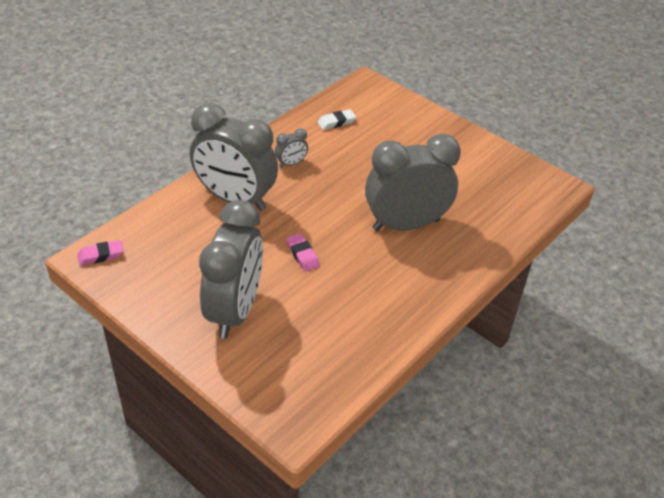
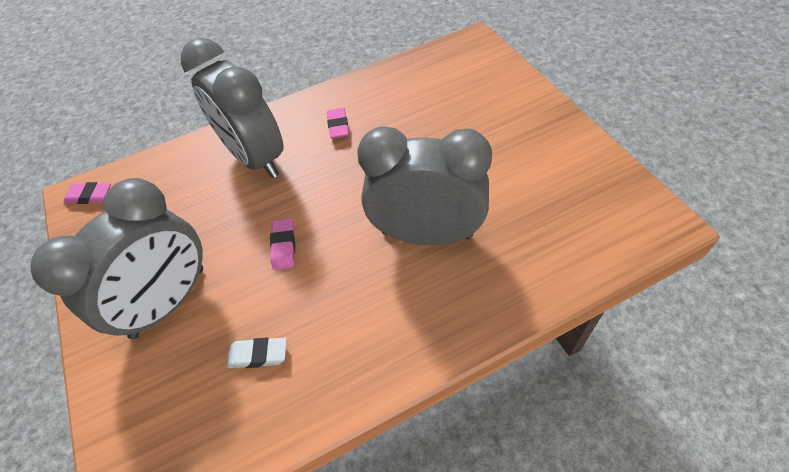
camera: 30 degrees right, 10 degrees up
grey clock [275,128,308,167] -> pink eraser [327,108,349,139]
white eraser [317,109,356,130] -> white eraser moved to [227,337,287,368]

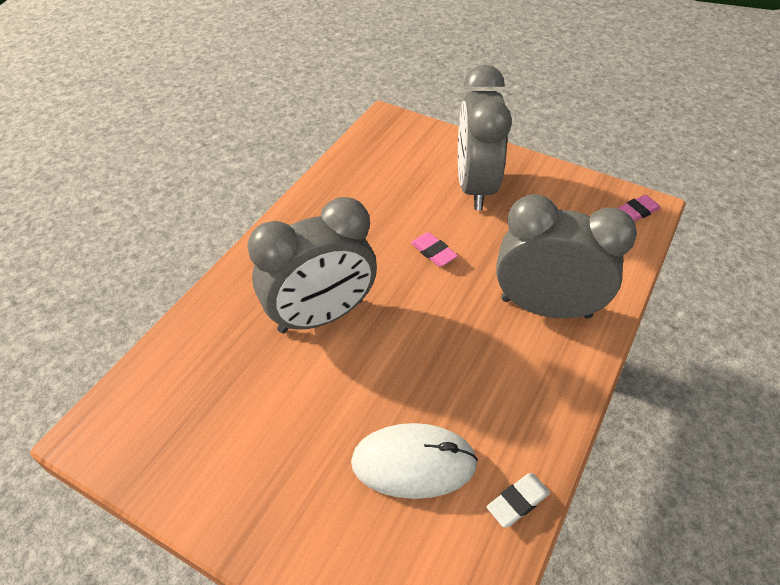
camera: 140 degrees right, 5 degrees down
white eraser [227,337,287,368] -> white eraser moved to [487,473,550,528]
pink eraser [327,108,349,139] -> none
none -> white mouse [351,423,478,499]

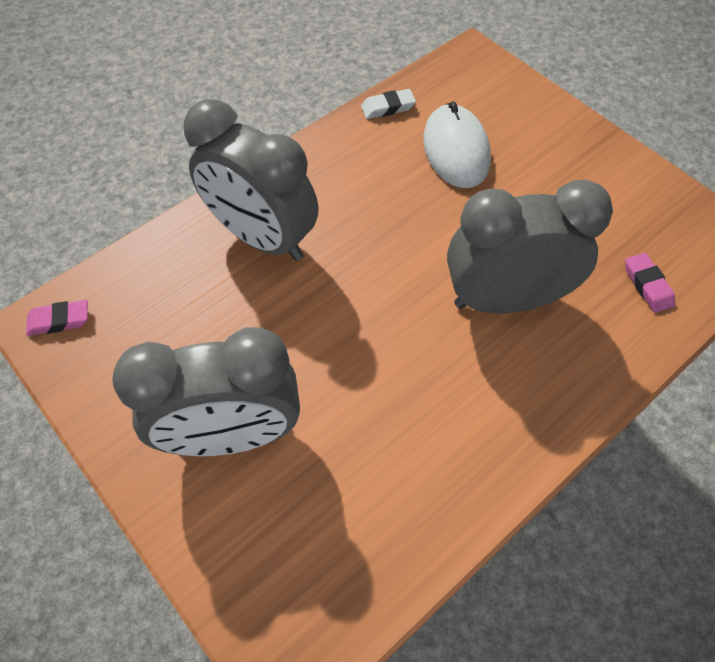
camera: 160 degrees left, 10 degrees up
white mouse [351,423,478,499] -> white mouse turned 60 degrees clockwise [423,102,491,188]
pink eraser [411,232,458,267] -> pink eraser moved to [625,253,675,313]
grey clock [458,65,512,210] -> grey clock turned 60 degrees clockwise [112,327,300,456]

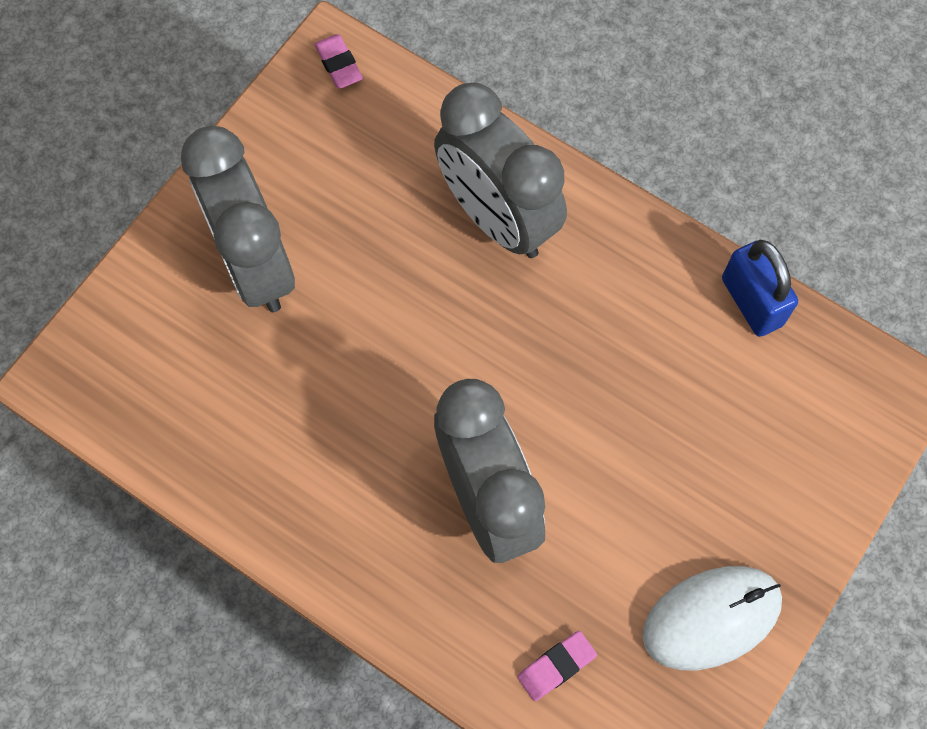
camera: 75 degrees right, 10 degrees up
grey clock [184,99,318,261] -> grey clock turned 60 degrees counterclockwise [434,82,567,258]
white eraser [361,89,416,119] -> blue padlock [722,240,798,337]
white mouse [423,102,491,188] -> white mouse moved to [642,566,782,670]

